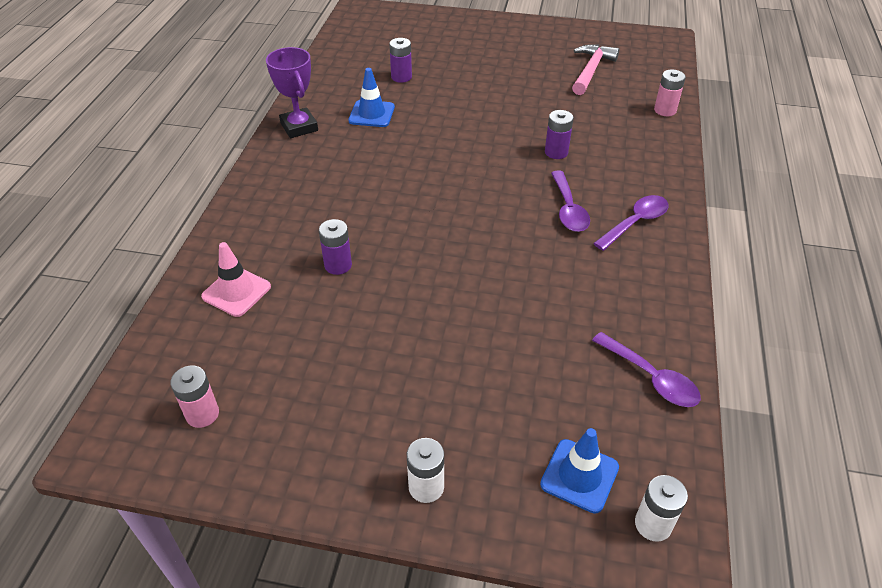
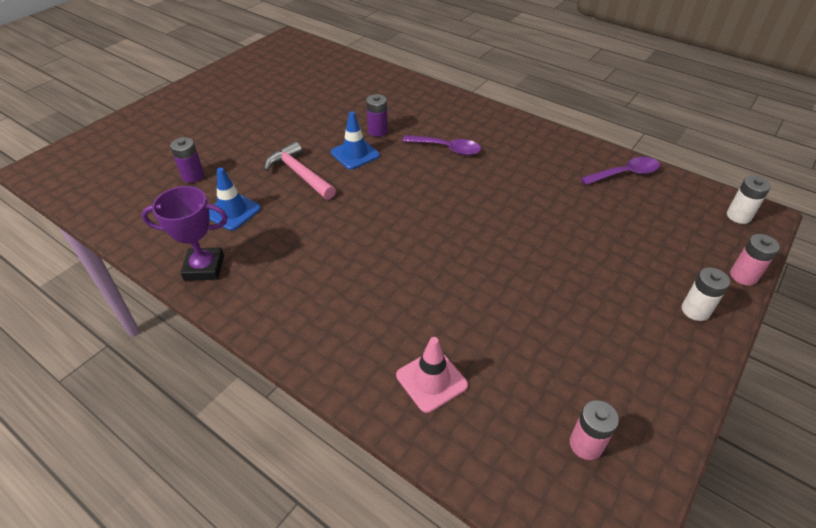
camera: 65 degrees left, 0 degrees up
purple battery [319,219,352,275] -> none
blue traffic cone [540,428,619,514] -> blue traffic cone moved to [331,111,380,170]
pink hammer [572,44,619,95] -> pink hammer moved to [264,141,336,200]
purple spoon [593,195,669,251] -> none
pink battery [654,69,686,116] -> pink battery moved to [730,234,780,286]

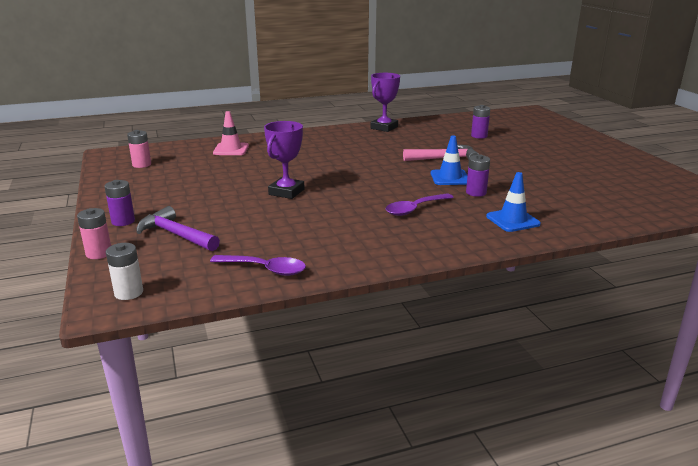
camera: 125 degrees right, 20 degrees down
blue traffic cone [209,168,261,231] -> blue traffic cone moved to [486,172,541,232]
purple spoon [581,157,660,185] -> purple spoon turned 90 degrees counterclockwise [210,255,306,276]
white battery [682,267,730,321] -> purple battery [104,180,135,226]
none -> purple hammer [136,206,220,251]
none -> purple trophy [264,121,305,199]

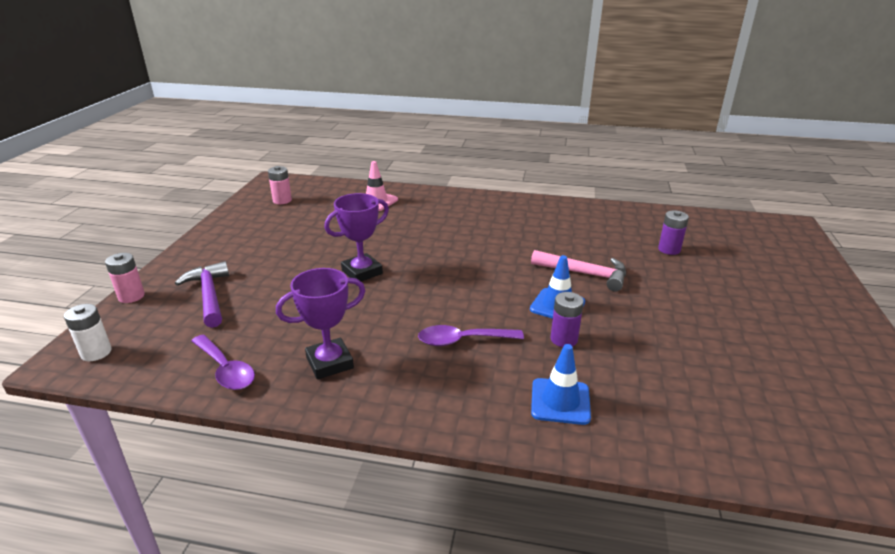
camera: 30 degrees right, 5 degrees up
purple battery [104,180,135,226] -> none
purple trophy [370,73,400,132] -> purple trophy moved to [276,268,365,379]

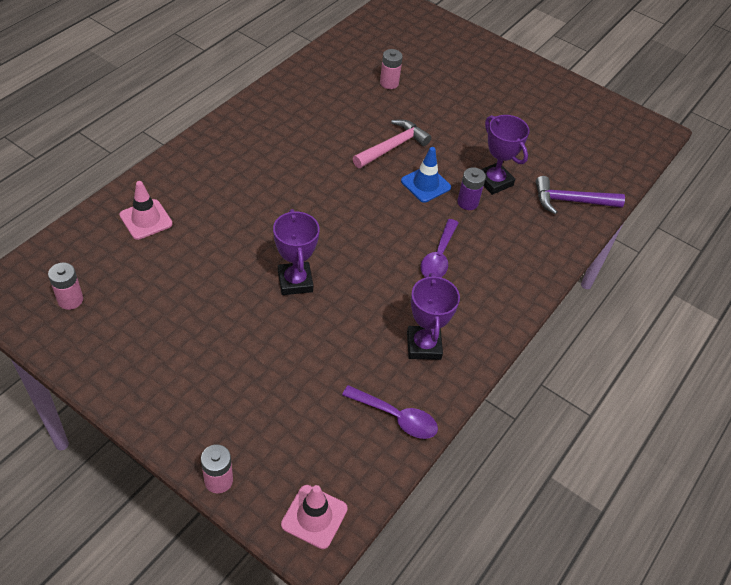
camera: 70 degrees left, 20 degrees up
white battery [64,304,112,361] -> pink traffic cone [281,485,348,549]
purple hammer [175,261,229,328] -> purple hammer moved to [536,176,625,214]
purple spoon [191,334,255,390] -> purple spoon turned 45 degrees clockwise [342,385,438,439]
blue traffic cone [531,344,591,425] -> none
purple battery [658,210,689,255] -> pink battery [380,49,403,89]
none -> purple trophy [481,115,530,195]

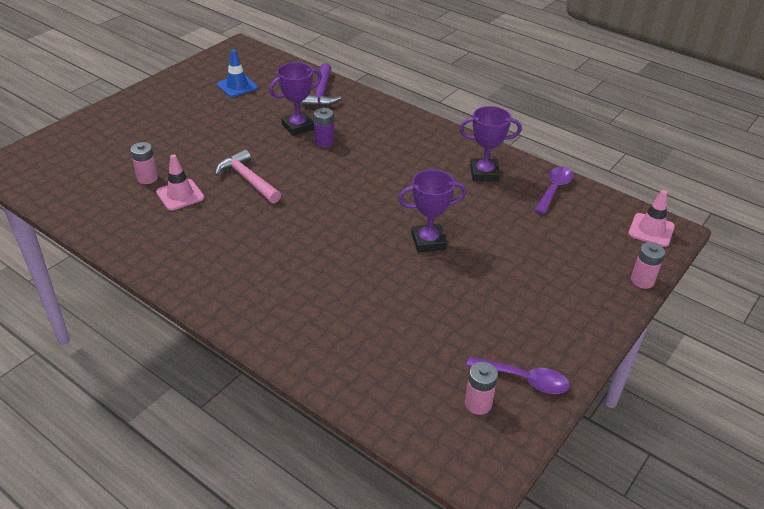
camera: 85 degrees left, 10 degrees down
pink traffic cone [119,181,173,240] -> pink traffic cone moved to [156,154,204,211]
blue traffic cone [401,147,451,203] -> blue traffic cone moved to [217,49,258,97]
purple spoon [421,219,459,277] -> purple spoon moved to [466,356,570,394]

